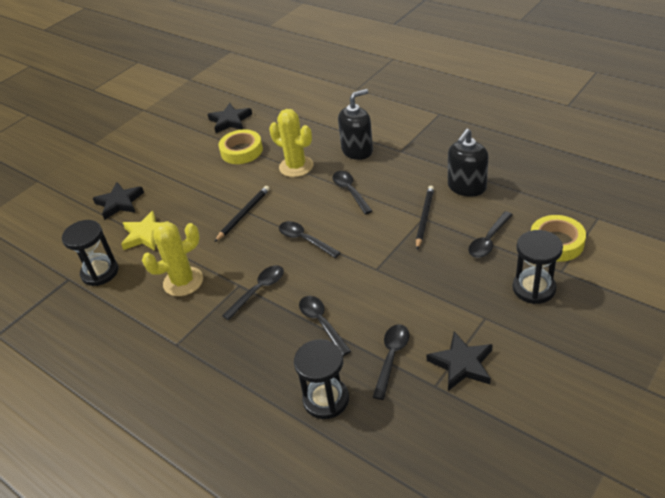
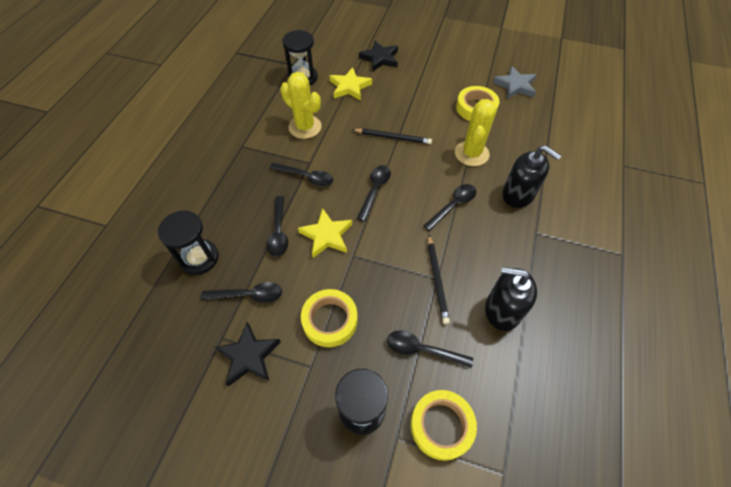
camera: 65 degrees right, 15 degrees up
black star [207,103,252,133] -> grey star [493,66,536,99]
black spoon [299,296,351,356] -> black spoon turned 135 degrees clockwise [267,196,288,256]
black pencil [416,186,434,249] -> black pencil turned 90 degrees clockwise [428,235,450,324]
none -> yellow star [298,208,352,258]
none -> yellow tape [301,289,358,347]

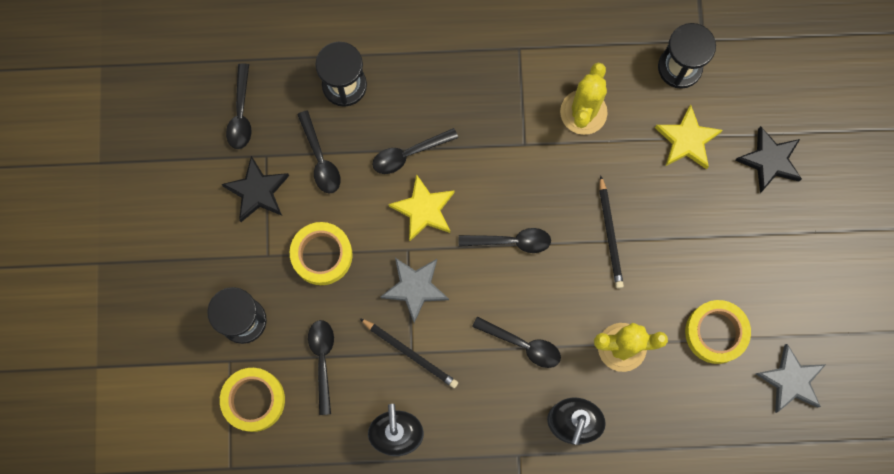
camera: 70 degrees right, 20 degrees up
black spoon [269,163,333,187] -> black spoon moved to [226,63,252,149]
black pencil [428,235,450,324] -> black pencil turned 120 degrees counterclockwise [359,318,458,388]
none -> grey star [381,258,449,323]

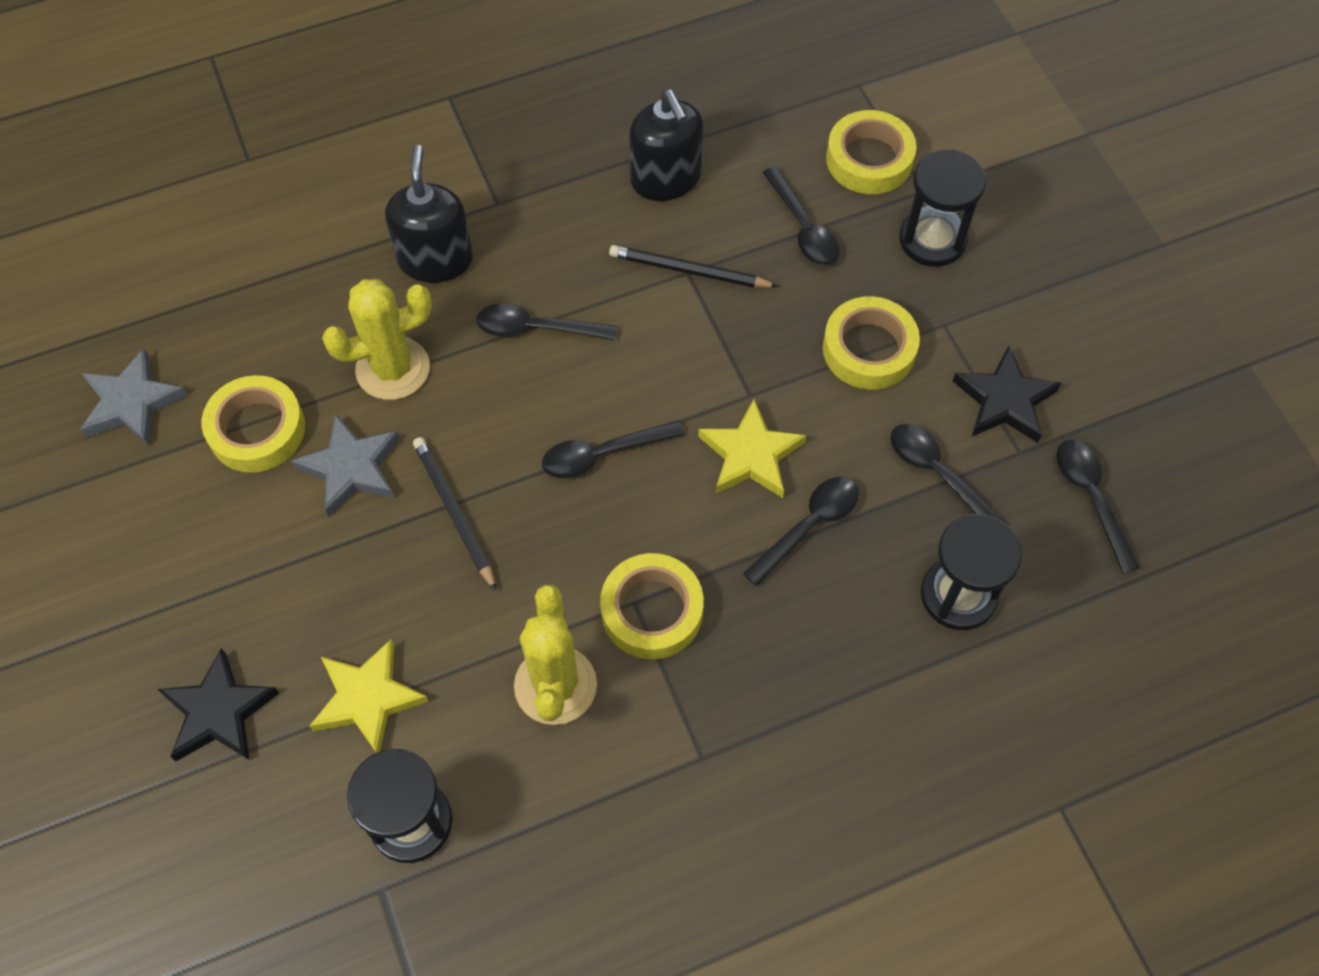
camera: 160 degrees right, 15 degrees down
grey star [381,258,449,323] -> grey star moved to [291,414,400,517]
none -> yellow tape [600,553,704,659]

